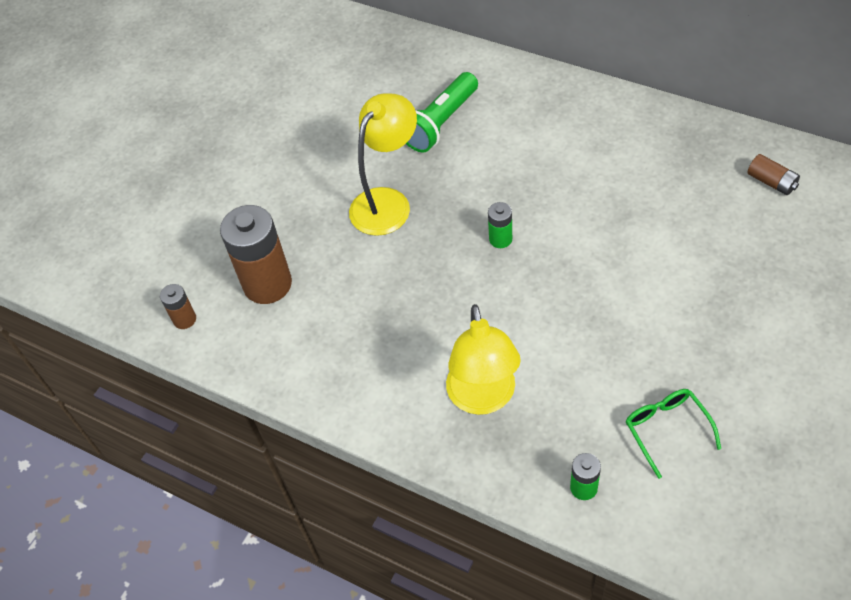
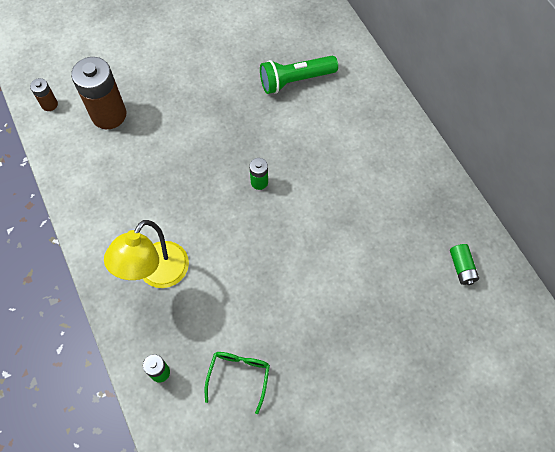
camera: 30 degrees right, 10 degrees up
yellow lamp [349,93,417,236] -> none
brown battery [747,154,800,195] -> green battery [450,244,479,285]

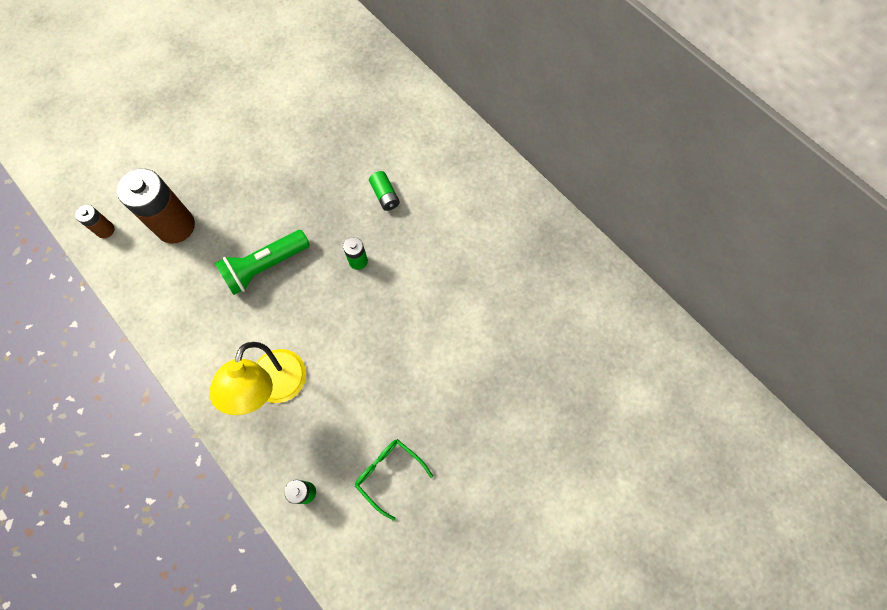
camera: 15 degrees left, 5 degrees up
green glasses [205,352,270,414] -> green glasses turned 45 degrees counterclockwise [355,439,433,521]
green flashlight [260,56,338,94] -> green flashlight moved to [215,230,310,295]
green battery [450,244,479,285] -> green battery moved to [369,171,400,211]

